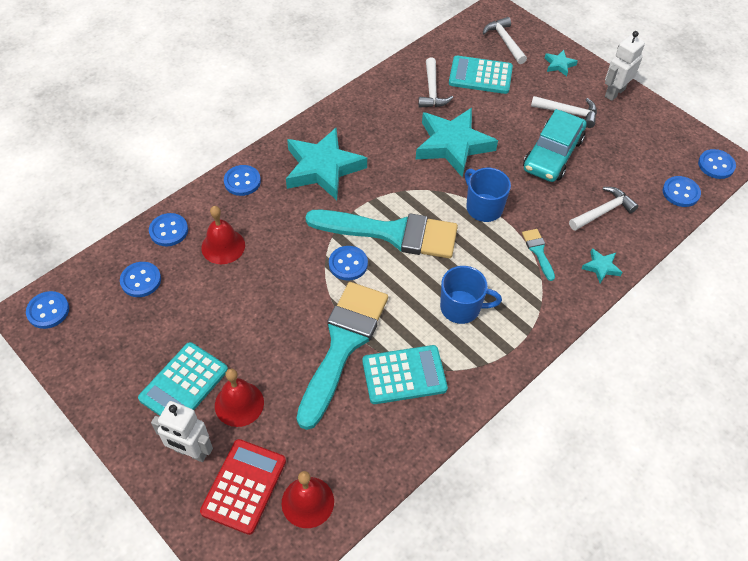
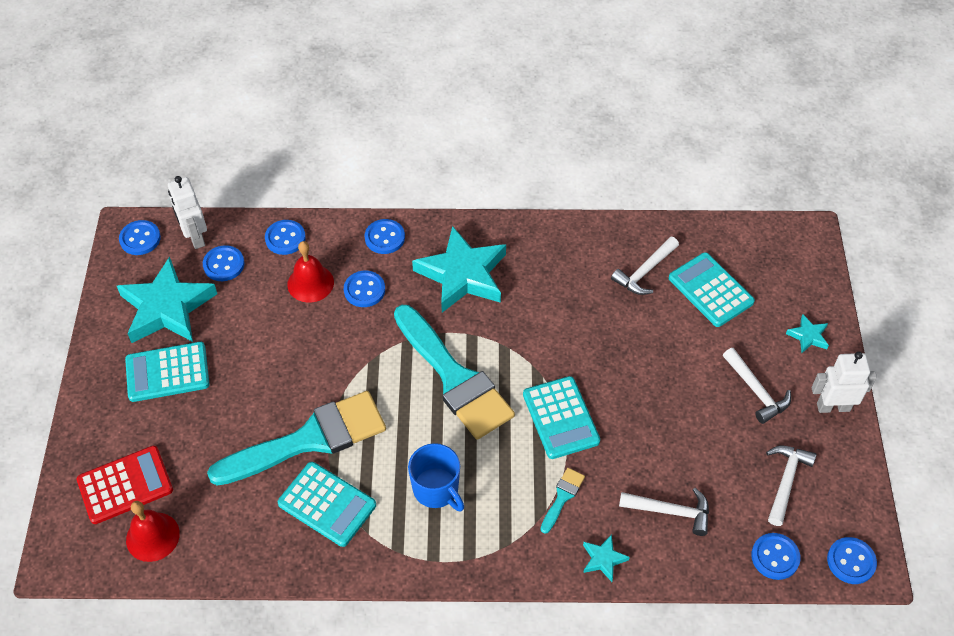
camera: 45 degrees right, 0 degrees up
white robot [151,401,213,462] -> white robot moved to [168,176,207,249]
red bell [215,368,264,427] -> none
blue button [329,246,368,281] -> blue button moved to [344,271,385,307]
turquoise star [416,108,498,177] -> turquoise star moved to [117,256,217,343]
blue mug [465,168,511,222] -> turquoise calculator [523,376,600,459]
white hammer [483,17,527,64] -> white hammer moved to [766,446,816,526]
turquoise car [523,109,587,182] -> none

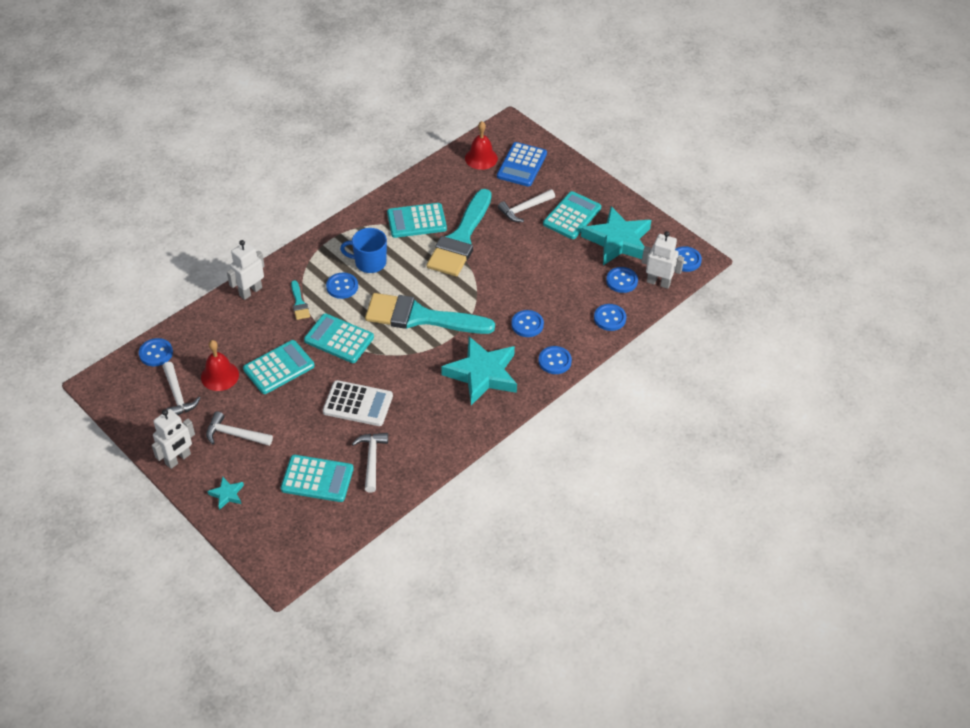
camera: 135 degrees right, 5 degrees down
red calculator [76,446,173,524] -> blue calculator [497,142,547,187]
red bell [287,241,334,303] -> red bell moved to [201,340,239,391]
turquoise star [583,534,630,582] -> white robot [227,240,265,300]
white hammer [619,488,709,536] -> white hammer moved to [498,189,555,222]
blue button [827,537,877,584] -> blue button moved to [326,273,358,299]
none -> turquoise calculator [243,340,315,394]
none -> white calculator [323,380,393,426]

